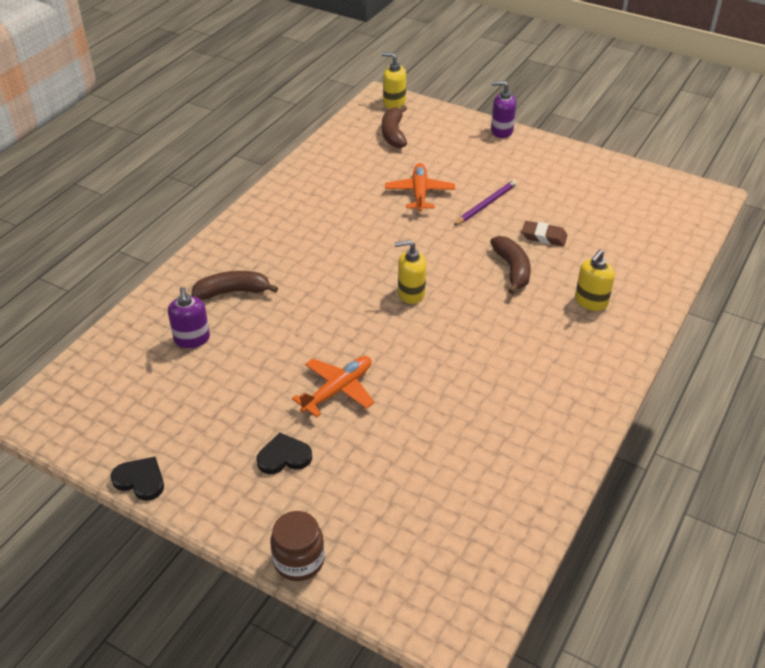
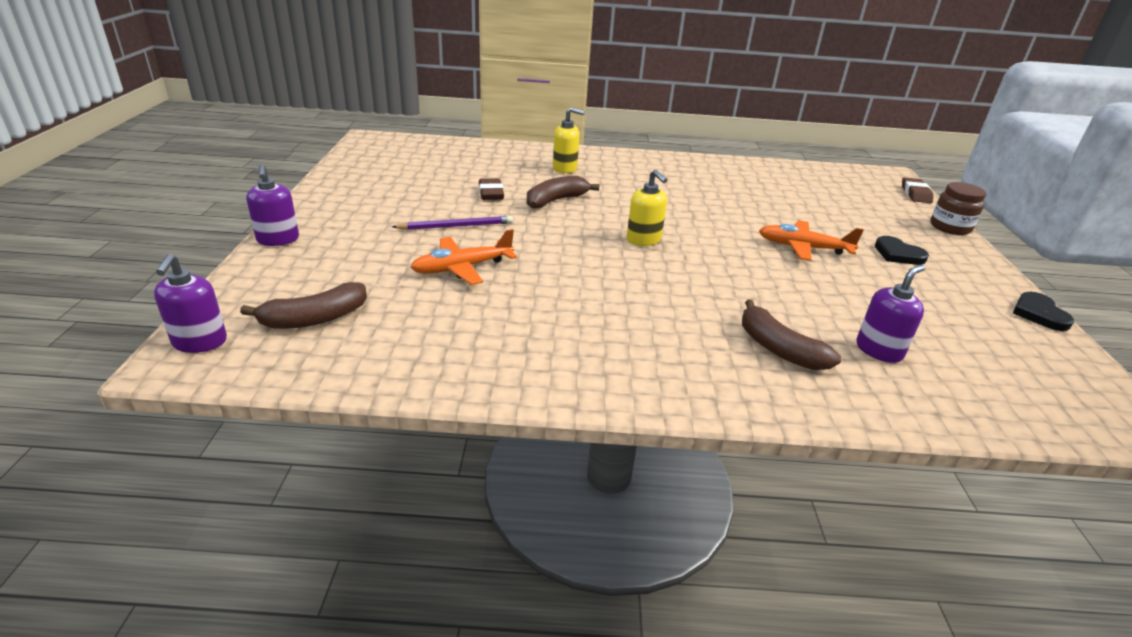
camera: 120 degrees left, 10 degrees down
yellow soap dispenser [382,52,406,108] -> purple soap dispenser [154,254,227,353]
purple pencil [453,180,517,226] -> purple pencil turned 150 degrees clockwise [392,216,513,230]
none -> brown eraser [902,177,934,203]

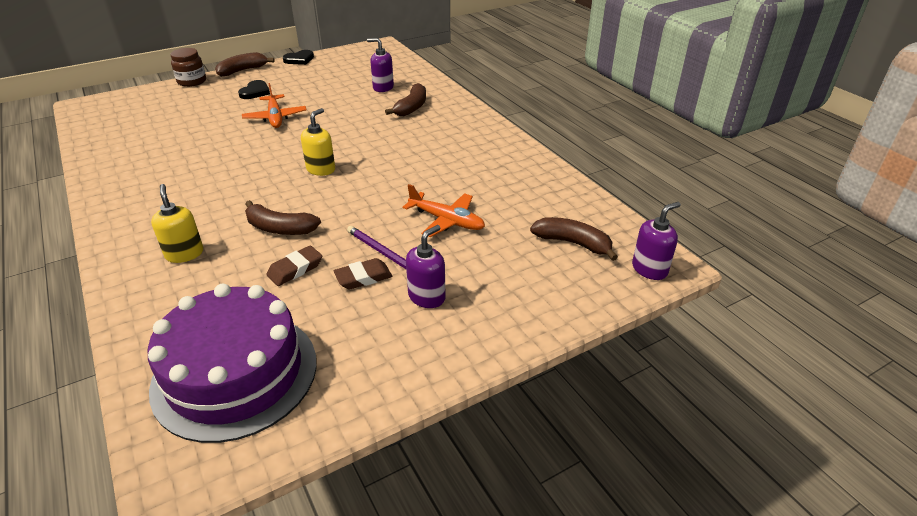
camera: 120 degrees left, 5 degrees up
purple soap dispenser [246,164,299,246] -> purple soap dispenser moved to [406,225,446,308]
brown eraser [902,177,934,203] -> brown eraser moved to [334,258,392,290]
none -> purple cake [148,284,317,443]
none -> brown banana [215,52,275,77]

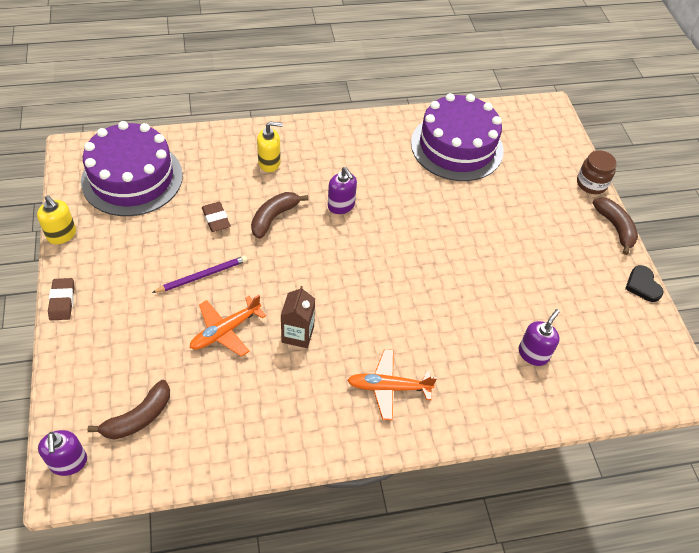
camera: 105 degrees right, 15 degrees up
black heart [238,80,270,99] -> none
orange plane [242,83,307,128] -> orange plane moved to [347,349,437,420]
yellow soap dispenser [301,108,335,176] -> yellow soap dispenser moved to [37,195,76,244]
brown eraser [334,258,392,290] -> brown eraser moved to [48,278,75,320]
brown banana [385,83,426,116] -> none
purple soap dispenser [406,225,446,308] -> purple soap dispenser moved to [328,167,357,214]
none -> brown carton [281,286,315,348]
none -> purple cake [411,93,504,181]

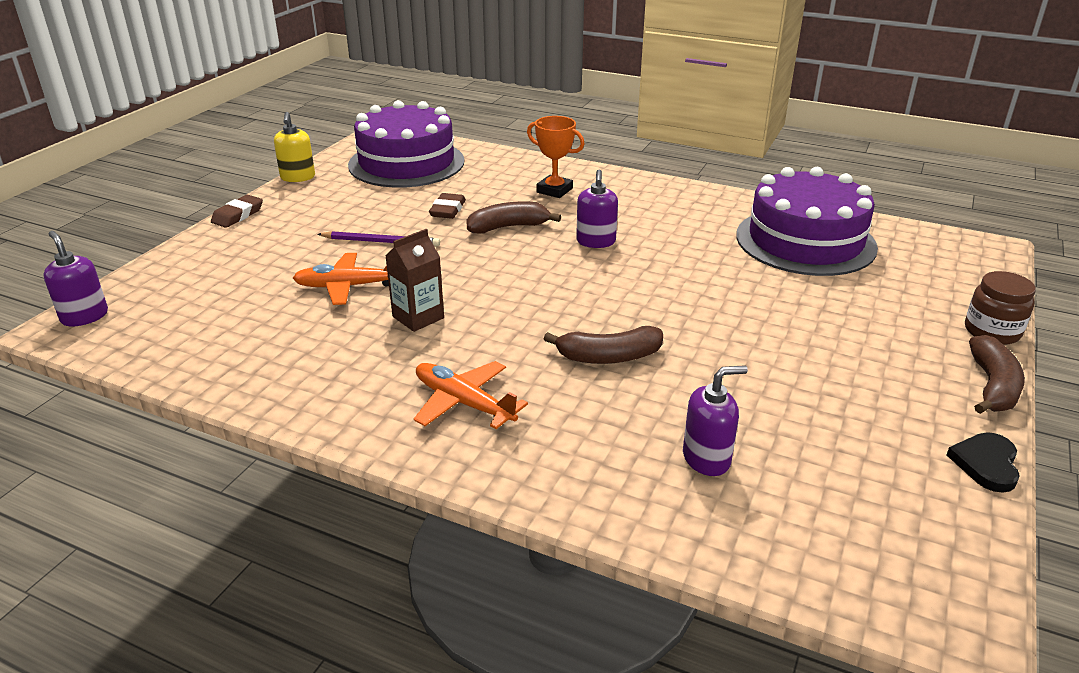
camera: 40 degrees right, 20 degrees down
purple soap dispenser [38,430,87,476] -> purple soap dispenser turned 120 degrees clockwise [43,231,108,326]
brown banana [87,380,170,440] -> brown banana moved to [544,326,663,364]
yellow soap dispenser [257,121,283,172] -> orange trophy [527,116,585,198]

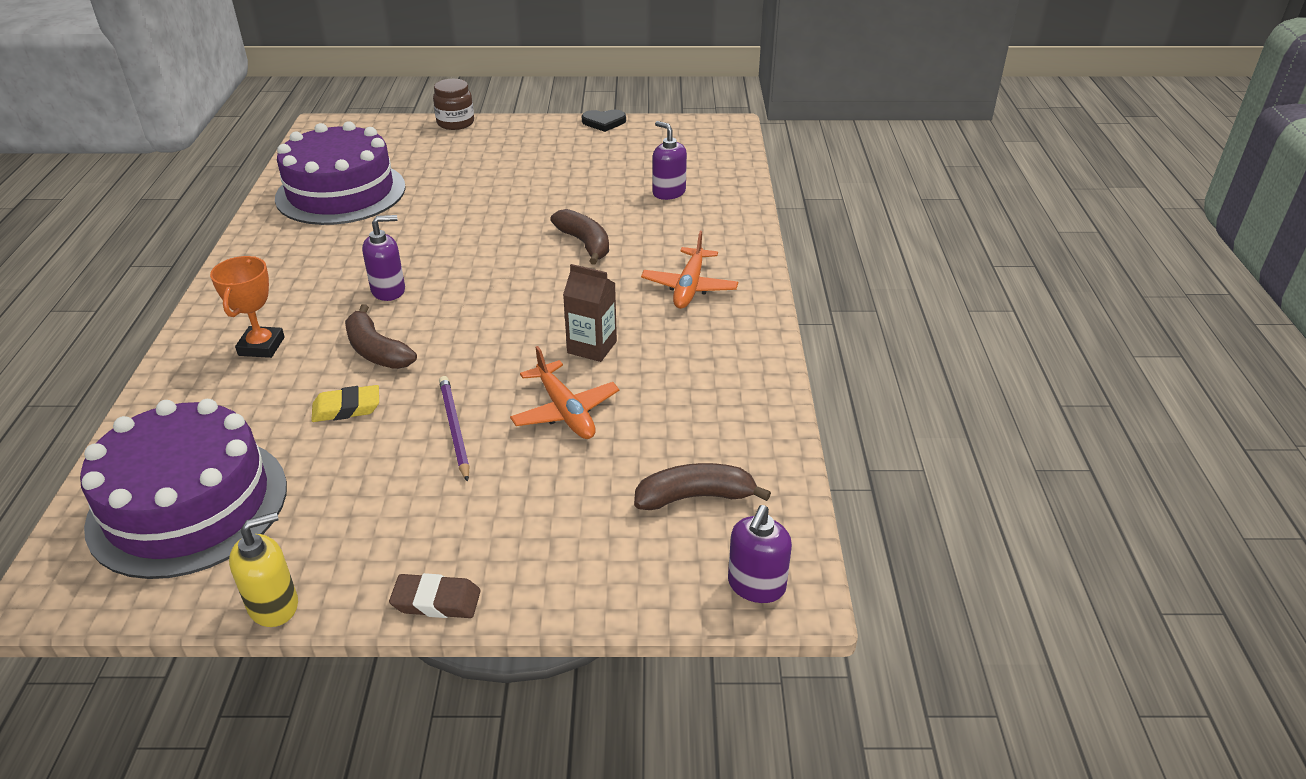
camera: 115 degrees left, 5 degrees up
brown eraser [429,193,466,219] -> yellow eraser [311,385,379,422]
brown banana [969,335,1025,414] -> brown banana moved to [634,463,771,510]

